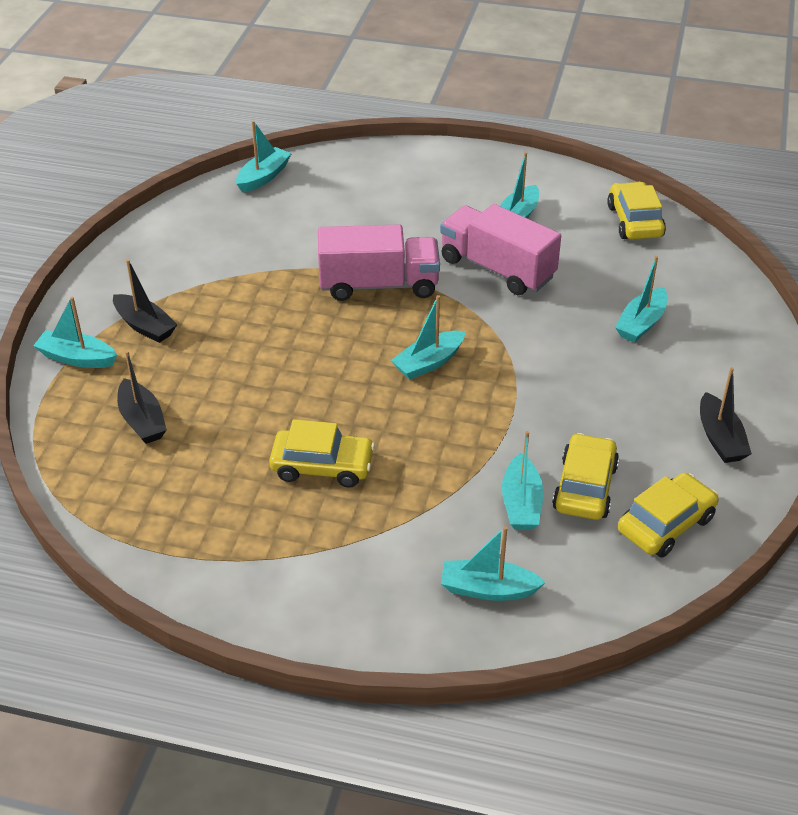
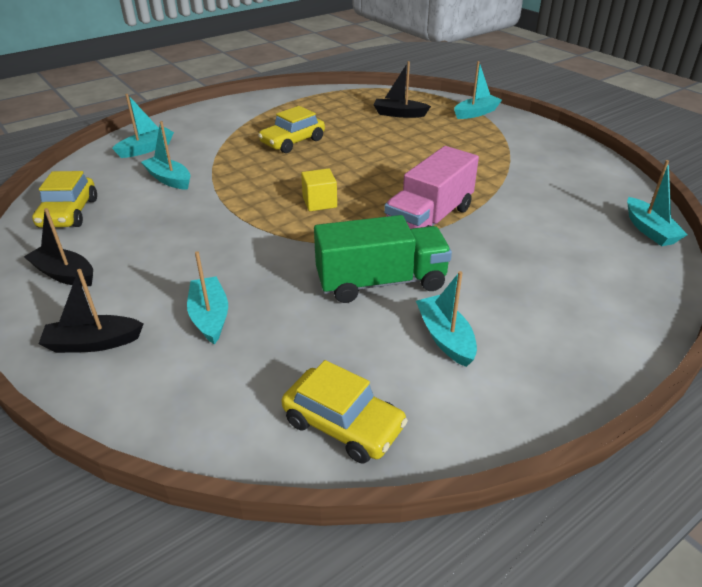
camera: 130 degrees right, 5 degrees down
black boat [113,259,178,343] -> black boat moved to [39,269,144,353]
turquoise boat [391,295,465,380] -> yellow cube [301,168,337,211]
pink truck [440,204,561,295] -> green truck [314,215,452,303]
yellow car [552,433,619,520] -> none

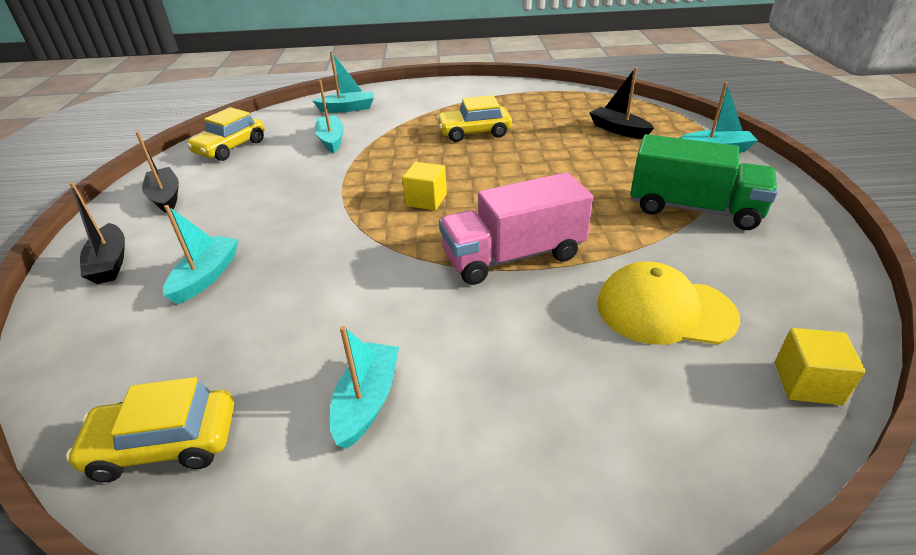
camera: 35 degrees right, 0 degrees up
black boat [39,269,144,353] -> black boat turned 135 degrees counterclockwise [69,182,125,284]
yellow car [282,360,408,464] -> yellow car turned 105 degrees clockwise [66,377,234,482]
green truck [314,215,452,303] -> green truck moved to [630,134,778,230]
turquoise boat [627,160,688,246] -> yellow cube [775,328,866,405]
none -> yellow cap [597,262,740,345]

